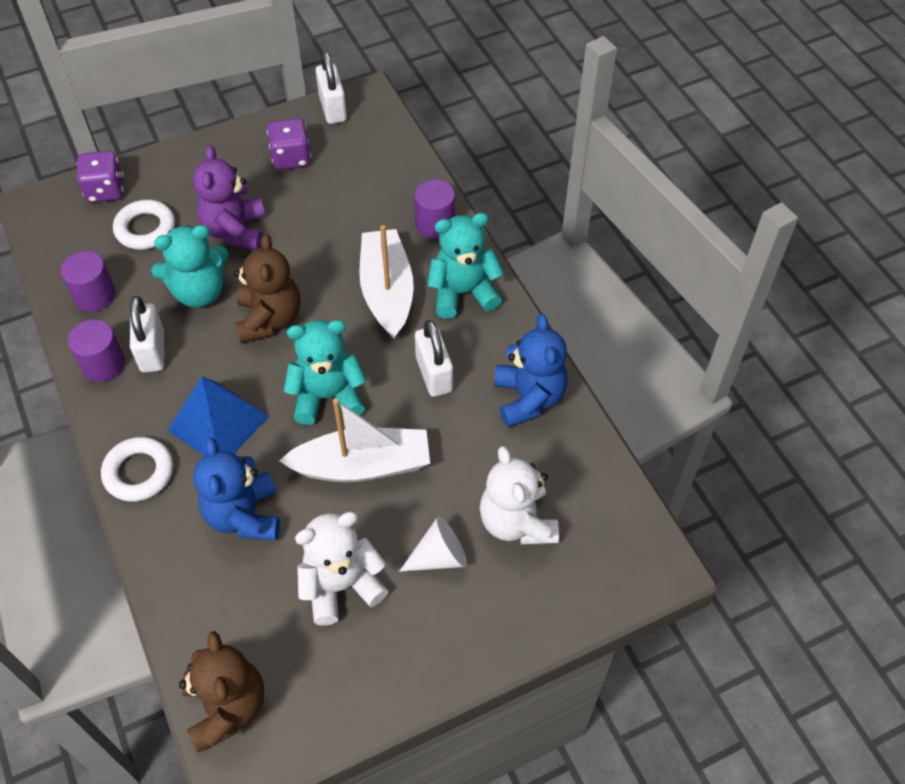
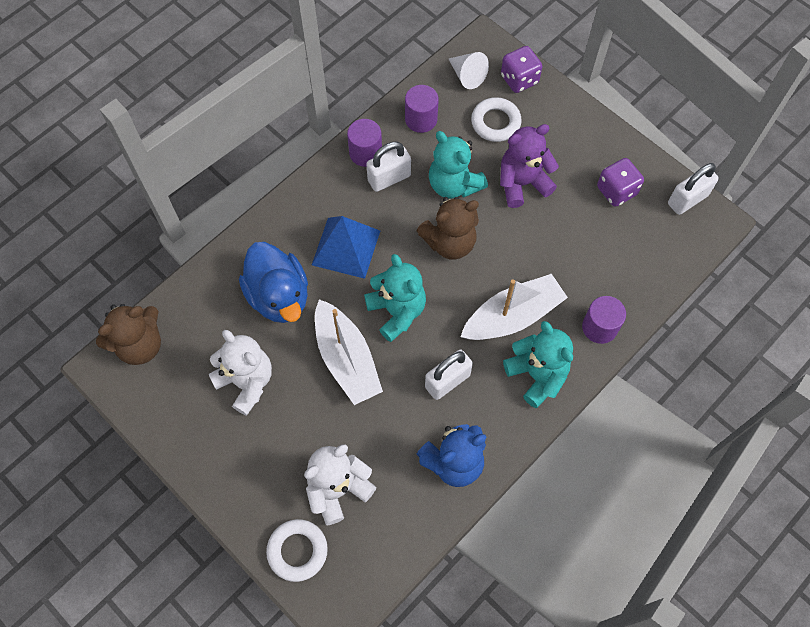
camera: 70 degrees right, 10 degrees up
white ring [101,437,173,502] -> white ring moved to [266,519,328,582]
blue teddy bear [193,437,280,540] -> blue duck [239,242,308,323]
white cone [399,516,467,572] -> white cone moved to [448,52,489,89]

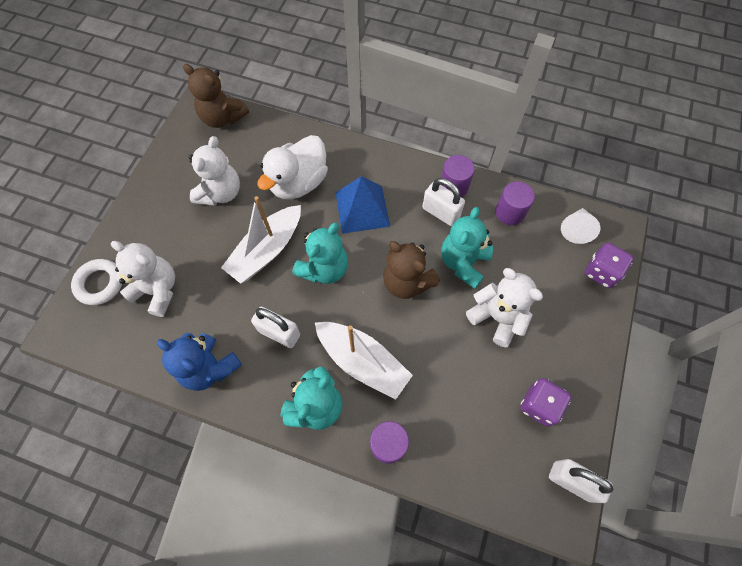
camera: 65 degrees right, 0 degrees up
blue duck [239,242,308,323] -> white duck [257,135,328,200]
white ring [471,97,522,142] -> none
purple teddy bear [500,124,559,208] -> white teddy bear [466,268,543,347]

